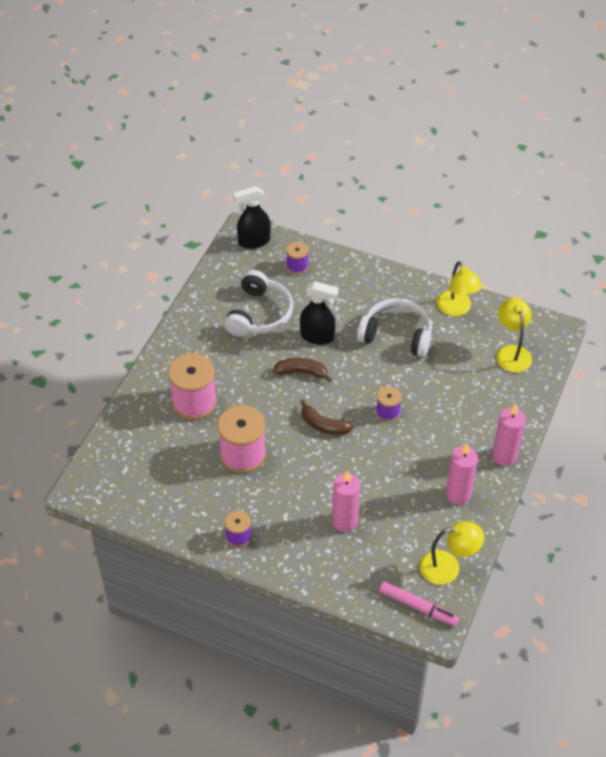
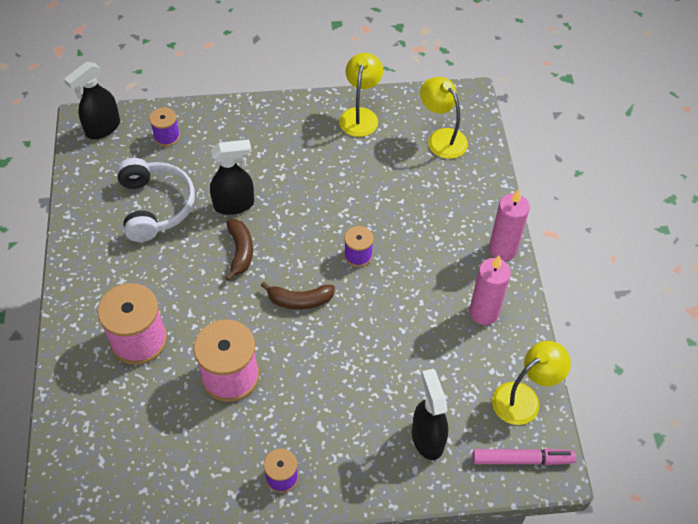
camera: 30 degrees left, 5 degrees up
brown banana [273,358,332,382] -> brown banana turned 105 degrees clockwise [225,219,253,281]
pink candle [332,470,360,532] -> none
white headphones [357,298,432,357] -> none
yellow lamp [437,261,482,316] -> yellow lamp turned 120 degrees counterclockwise [339,53,383,137]
none -> black spray bottle [412,369,448,460]

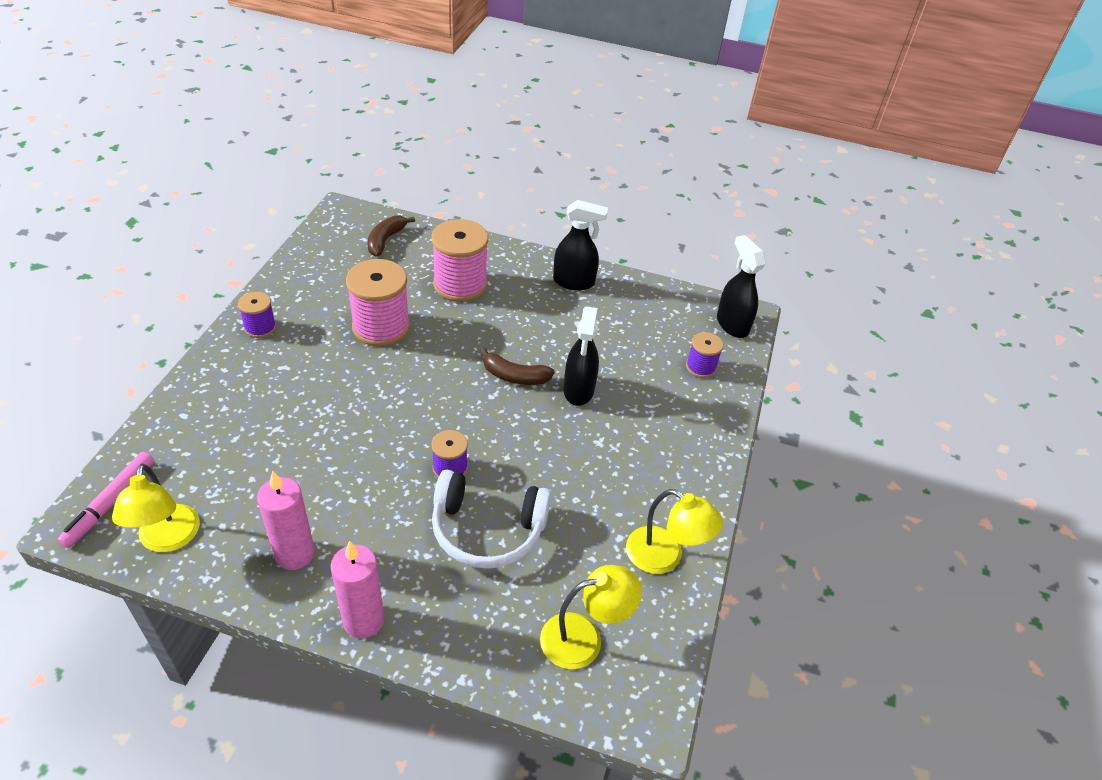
camera: 110 degrees right, 10 degrees down
white headphones [117,158,195,242] -> white headphones moved to [432,470,551,569]
brown banana [261,282,335,310] -> brown banana moved to [368,215,415,256]
black spray bottle [412,369,448,460] -> black spray bottle moved to [553,200,608,290]

